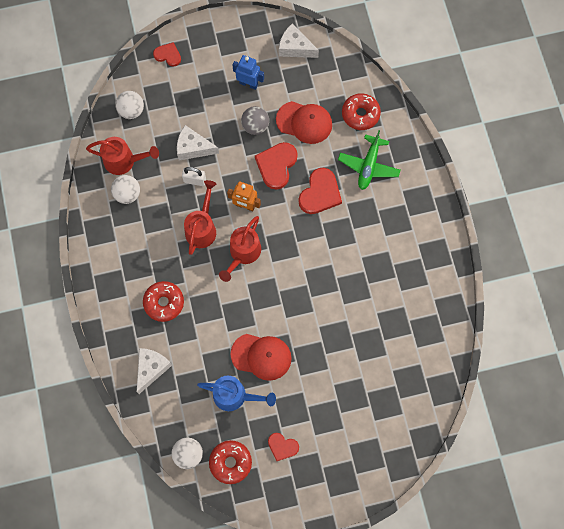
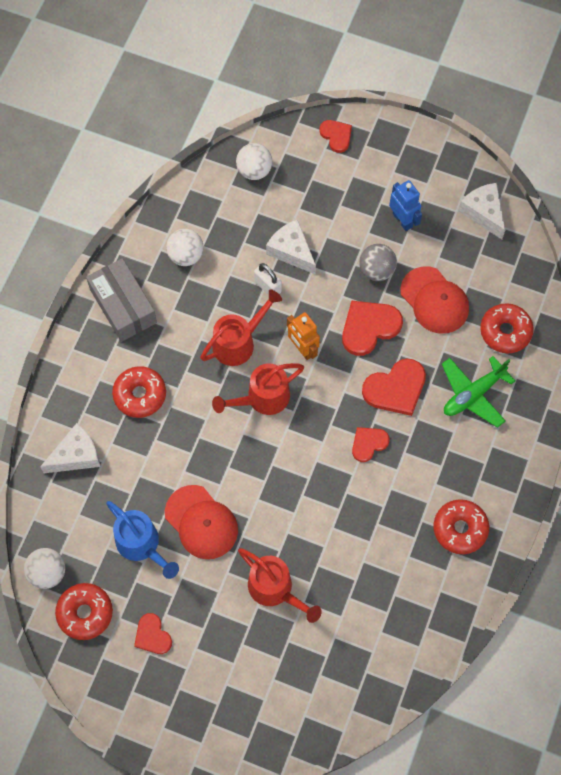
camera: 35 degrees right, 5 degrees down
red watering can [86,137,159,175] -> red watering can moved to [238,548,322,623]
none -> grey box [86,258,157,342]
none -> red heart [352,427,390,462]
none -> red donut [433,499,489,554]

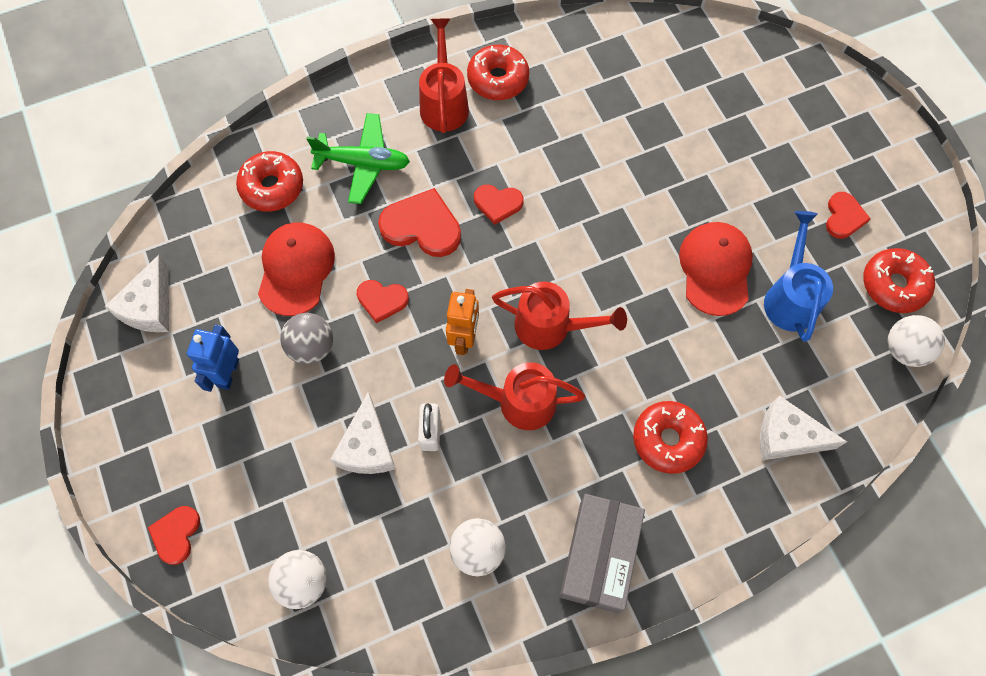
camera: 135 degrees left, 0 degrees up
red watering can [238,548,322,623] -> red watering can moved to [419,18,469,133]
red heart [342,301,403,356] -> red heart [357,280,409,323], size x0.60

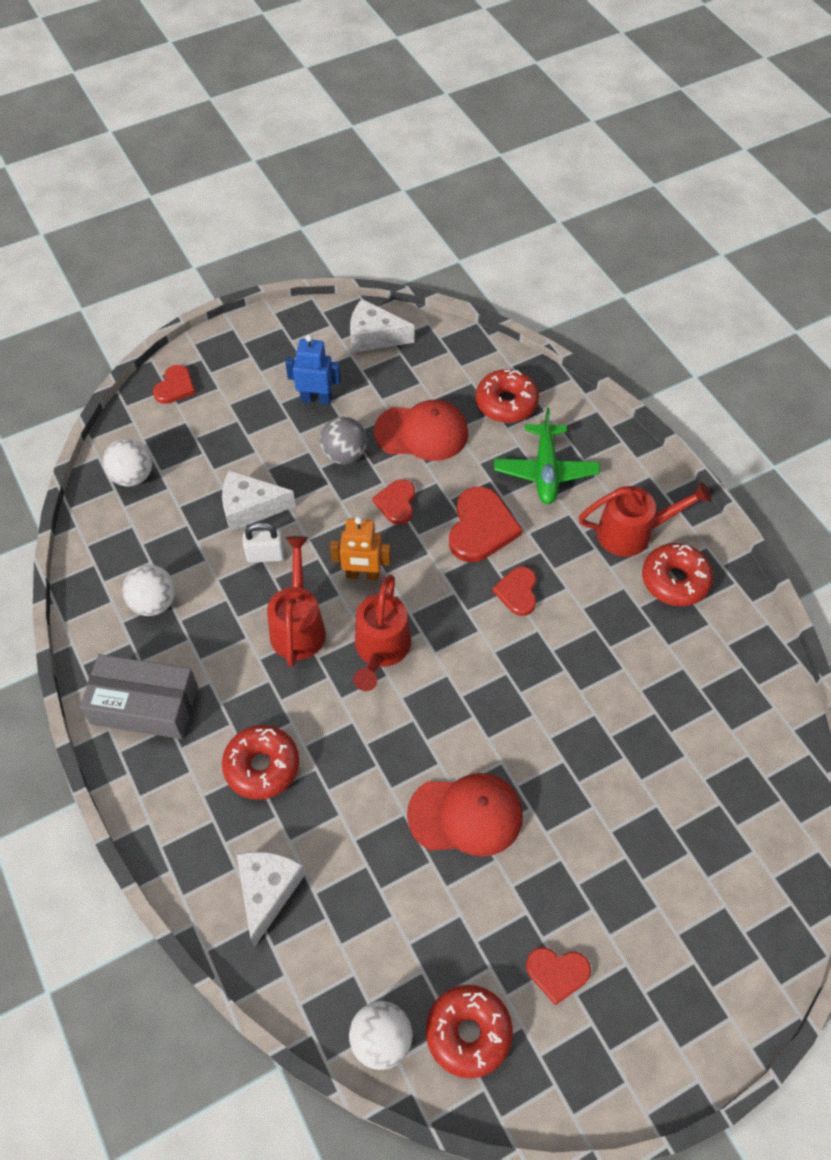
camera: 85 degrees right, 10 degrees down
red heart [148,506,200,565] -> red heart turned 105 degrees clockwise [153,365,195,404]
blue watering can [764,211,833,342] -> none

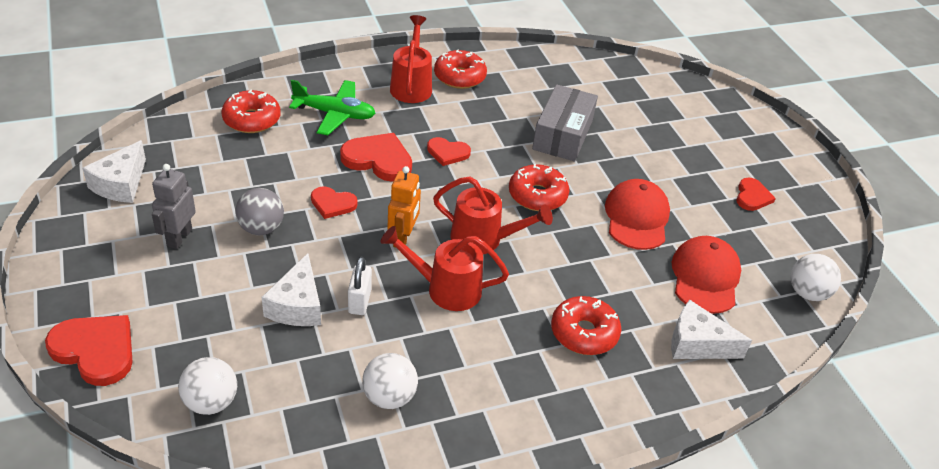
camera: 85 degrees left, 15 degrees down
grey box [80,654,198,739] -> grey box moved to [532,84,598,161]
red heart [153,365,195,404] -> red heart [45,315,133,386], size x1.65
blue robot [285,335,341,404] -> grey robot [152,164,196,249]
red cap [374,400,468,461] -> red cap moved to [672,236,741,314]
red donut [426,985,513,1078] -> red donut moved to [509,164,569,211]

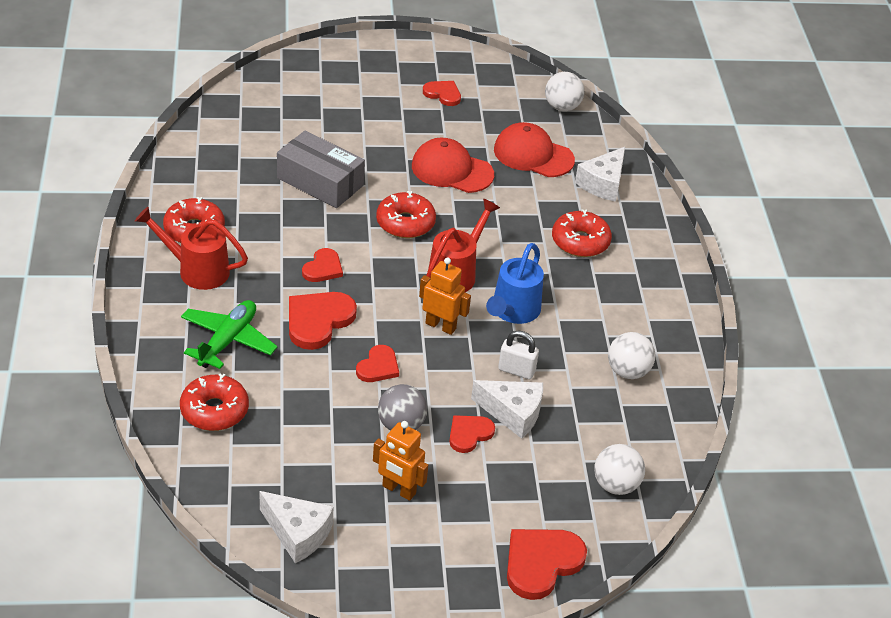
camera: 75 degrees left, 0 degrees up
grey robot [152,164,196,249] -> orange robot [373,421,428,501]
red watering can [380,226,509,311] -> blue watering can [486,243,544,324]
none -> red heart [449,415,495,453]

